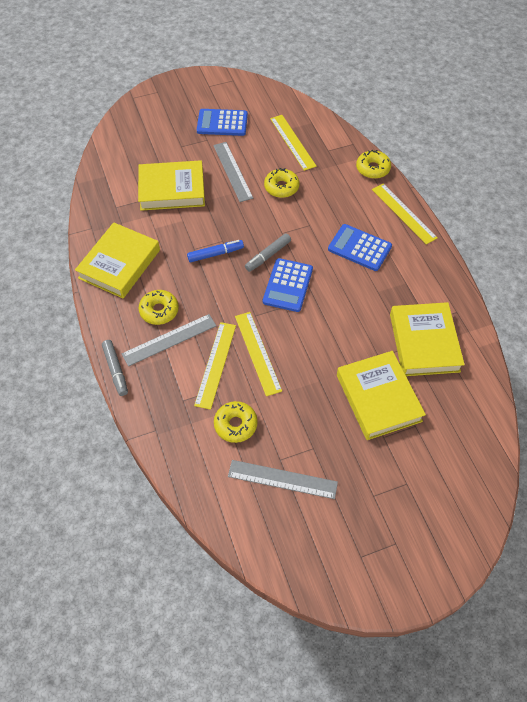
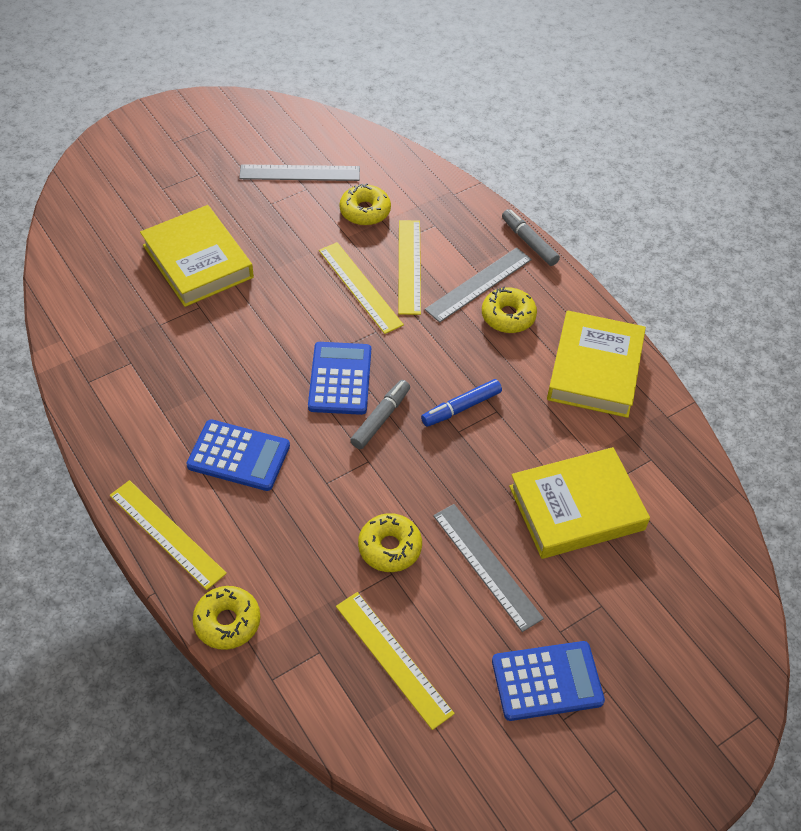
camera: 165 degrees right, 5 degrees down
yellow book [390,302,465,376] -> none

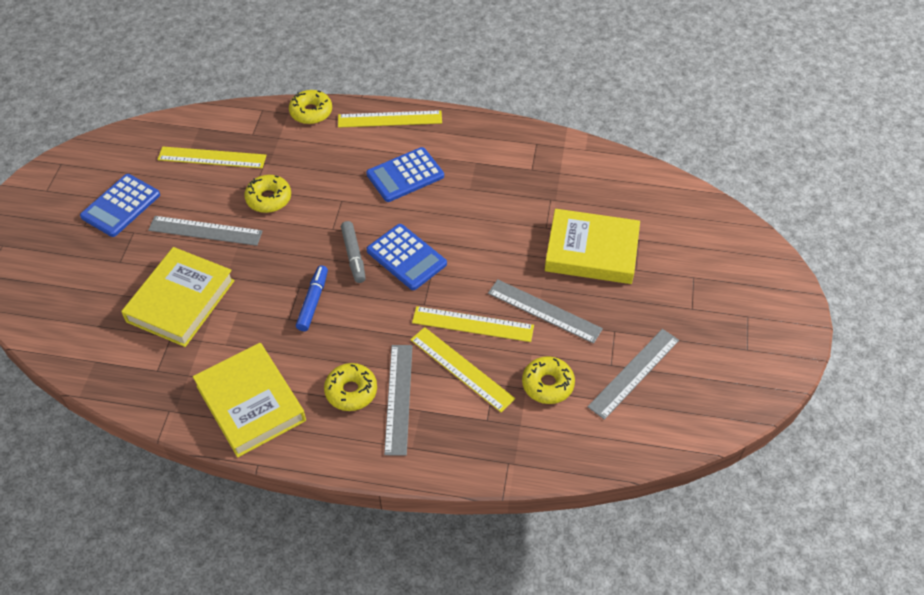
camera: 135 degrees right, 0 degrees up
grey marker [502,209,560,266] -> none
none -> grey ruler [488,279,603,344]

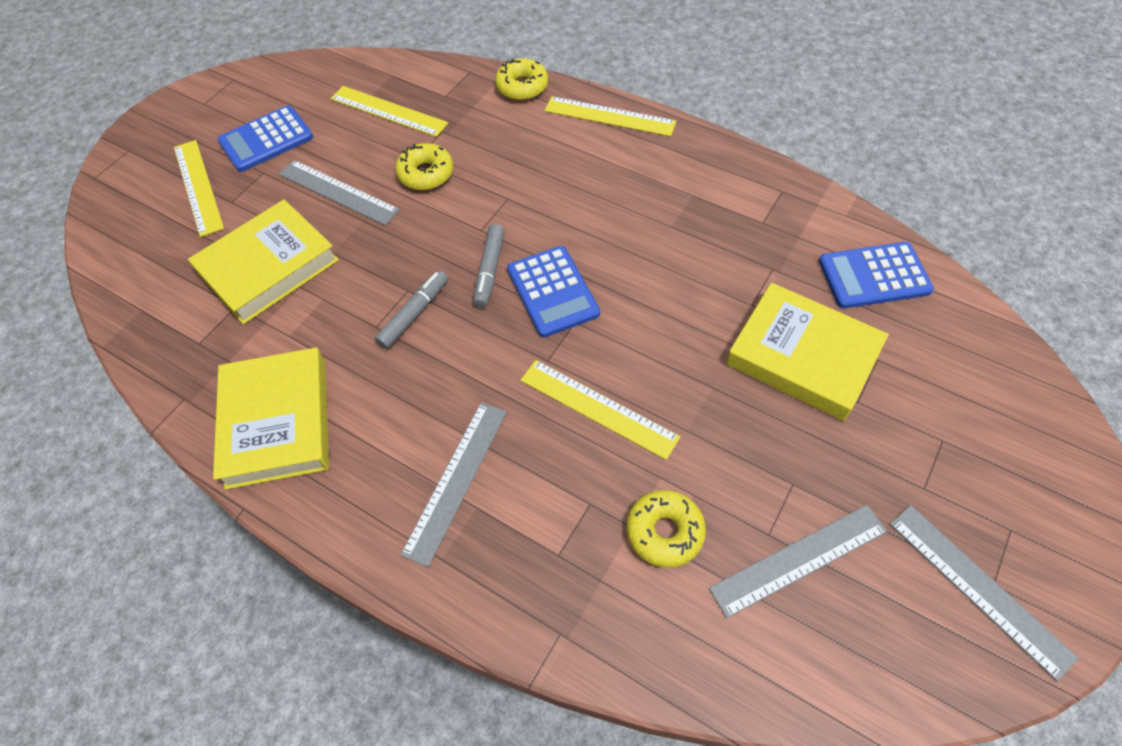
camera: 25 degrees right, 5 degrees up
blue marker [296,265,328,331] -> grey marker [374,271,448,349]
yellow donut [324,363,377,411] -> none
blue calculator [366,147,444,202] -> blue calculator moved to [819,242,934,309]
yellow ruler [410,327,515,412] -> yellow ruler moved to [174,140,224,237]
grey ruler [488,279,603,344] -> grey ruler moved to [890,505,1079,681]

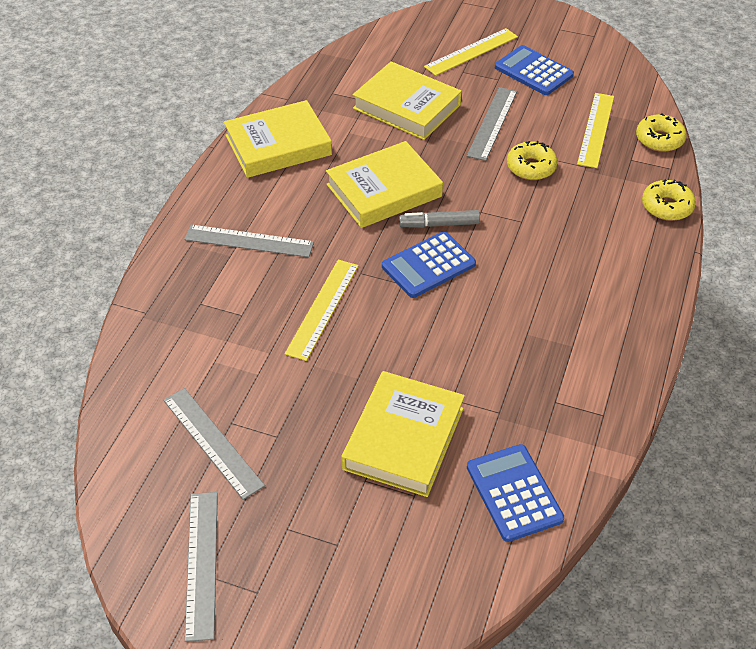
camera: 75 degrees right, 10 degrees down
grey marker [374,271,448,349] -> yellow book [326,141,443,228]
yellow ruler [544,96,677,137] -> none
yellow donut [626,490,706,568] -> yellow donut moved to [636,113,687,152]
grey ruler [890,505,1079,681] -> grey ruler turned 45 degrees counterclockwise [185,492,218,642]

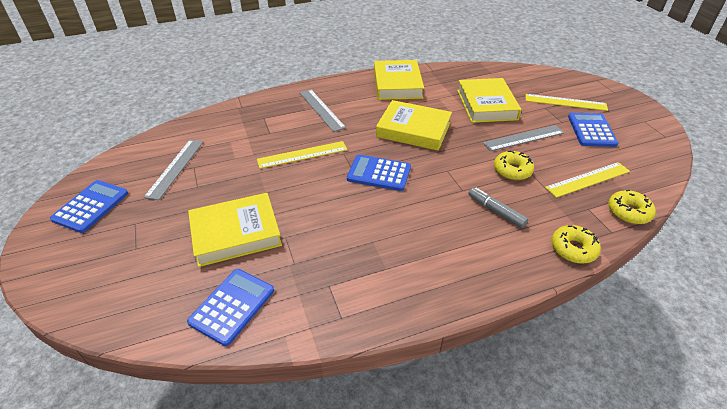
camera: 50 degrees right, 5 degrees down
grey ruler [185,492,218,642] -> blue calculator [50,180,128,233]
yellow book [224,100,332,178] -> yellow book turned 60 degrees clockwise [374,60,424,100]
grey marker [399,210,480,228] -> grey marker moved to [468,188,528,228]

